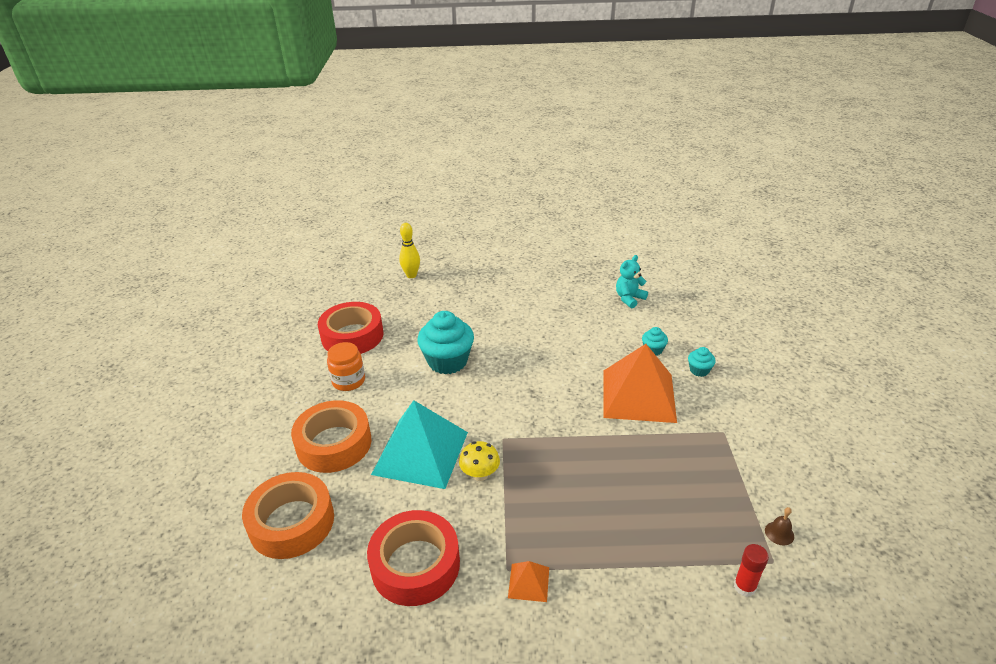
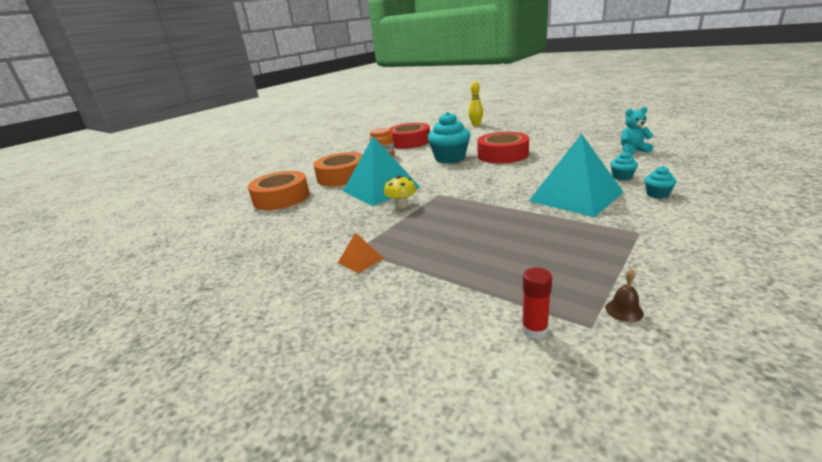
camera: 40 degrees right, 10 degrees down
red tape [367,510,460,606] -> red tape moved to [477,132,529,164]
orange pyramid [603,344,677,423] -> turquoise pyramid [529,134,623,217]

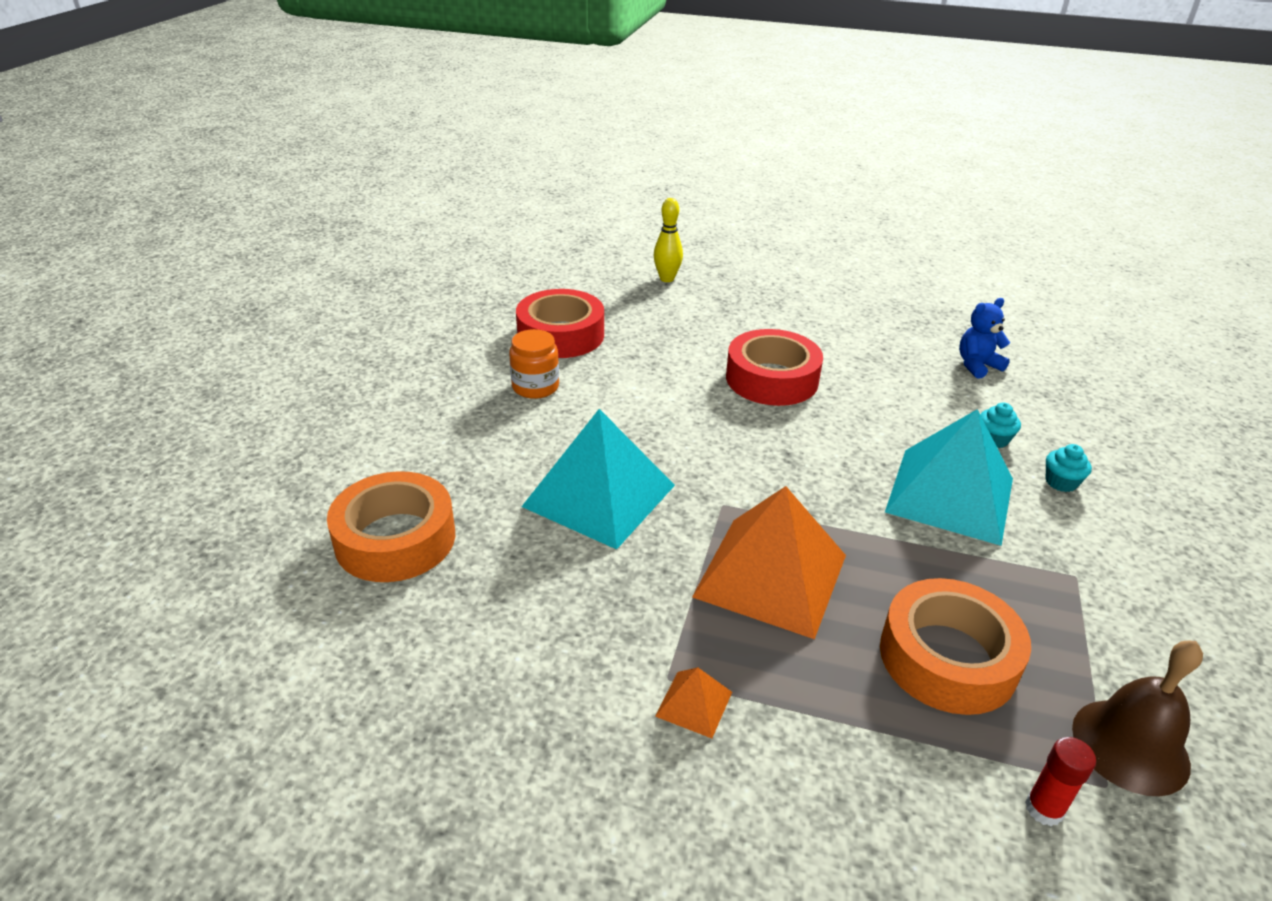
camera: 25 degrees left, 10 degrees up
orange tape [313,152,363,186] -> orange tape moved to [880,578,1031,715]
yellow mushroom [384,175,416,209] -> none
turquoise cupcake [428,112,470,164] -> none
brown bell [606,269,644,322] -> brown bell [1072,641,1203,796], size x2.30
turquoise teddy bear [621,107,654,155] -> blue teddy bear [959,298,1010,379]
none -> orange pyramid [692,486,846,639]

